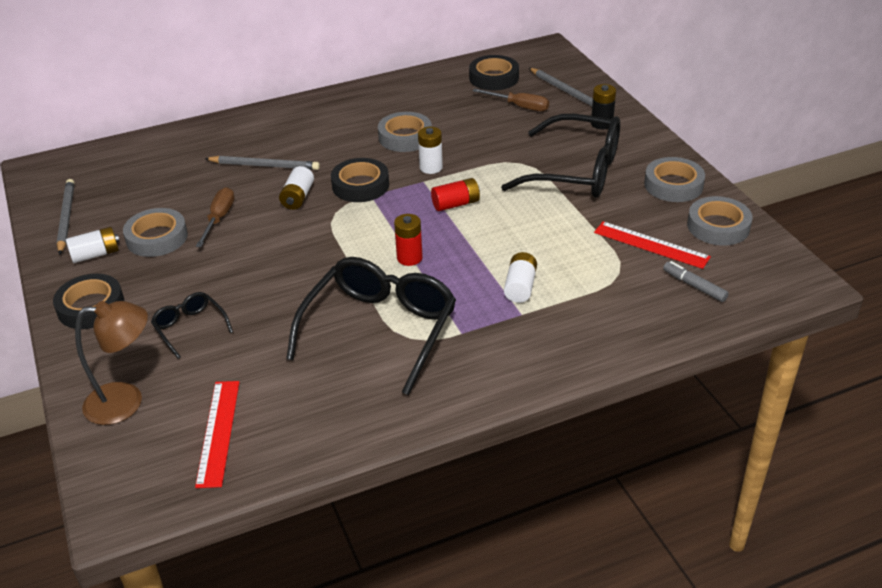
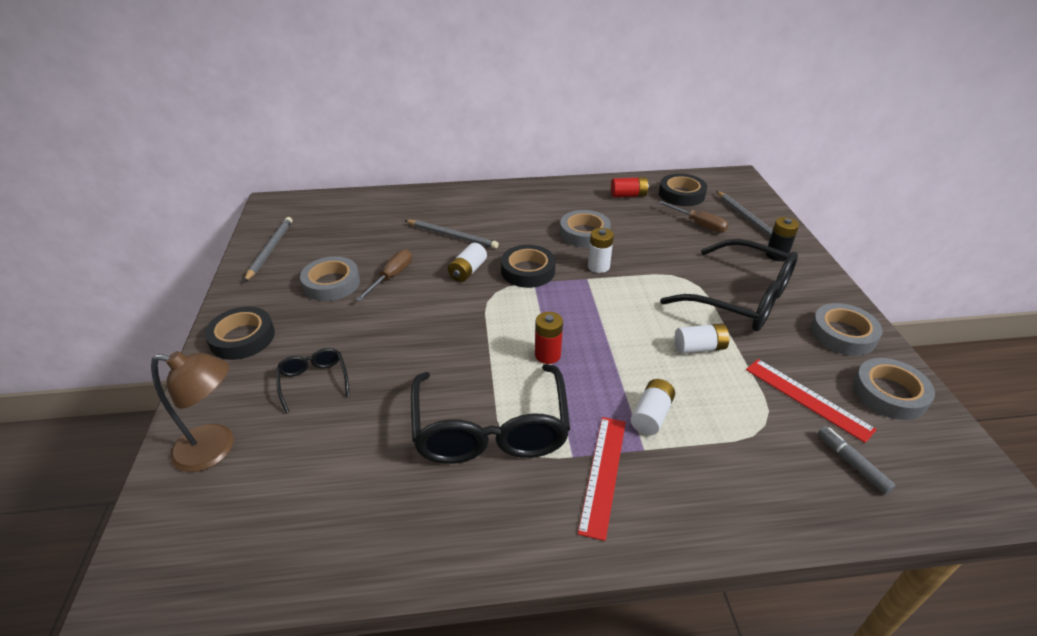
camera: 15 degrees right, 0 degrees up
white battery [66,227,119,263] -> white battery moved to [675,324,729,354]
red ruler [195,381,239,488] -> red ruler moved to [578,417,626,541]
black glasses [286,257,456,395] -> black glasses turned 135 degrees clockwise [411,364,570,464]
red battery [431,178,480,211] -> red battery moved to [611,177,649,198]

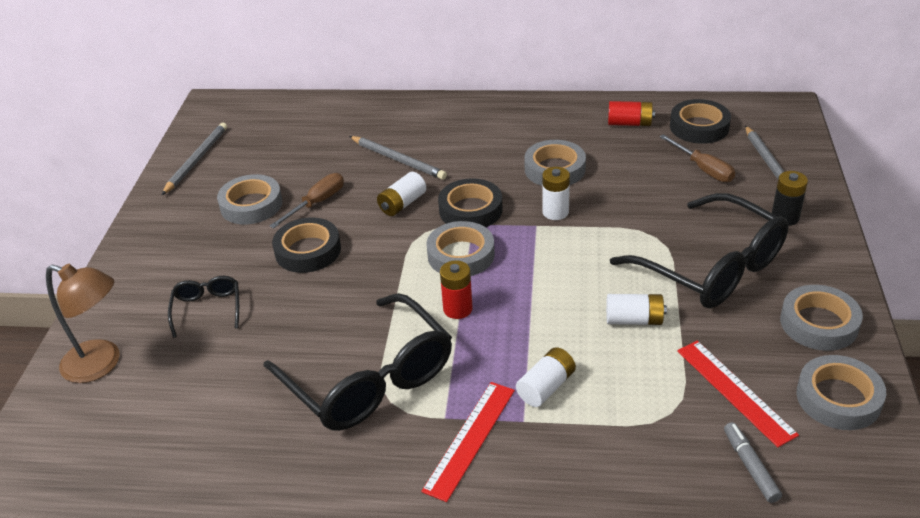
camera: 15 degrees right, 0 degrees up
black tape [205,307,275,360] -> black tape moved to [272,218,341,273]
black glasses [411,364,570,464] -> black glasses turned 45 degrees counterclockwise [264,293,452,431]
none -> grey tape [426,221,495,276]

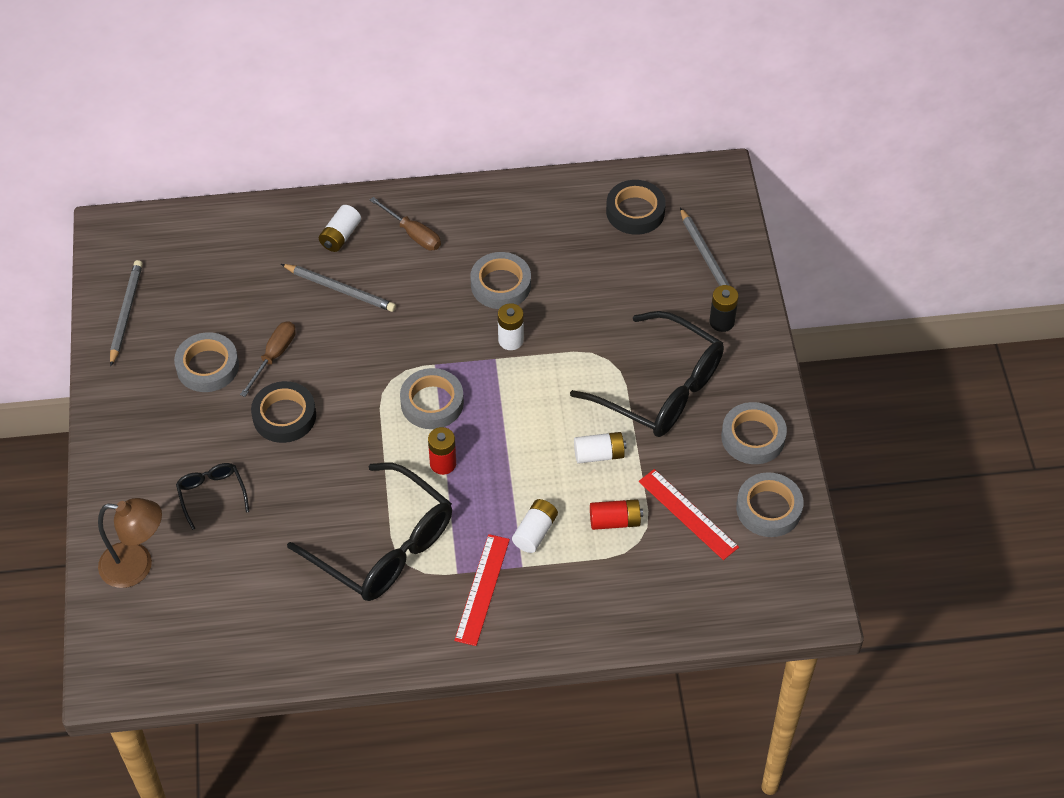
camera: 15 degrees left, 15 degrees up
white battery [377,172,426,216] -> white battery moved to [319,205,361,252]
black tape [438,178,503,227] -> none
red battery [608,101,655,126] -> red battery moved to [590,499,643,530]
brown screwdriver [659,134,735,182] -> brown screwdriver moved to [370,197,441,250]
grey marker [724,422,782,503] -> none

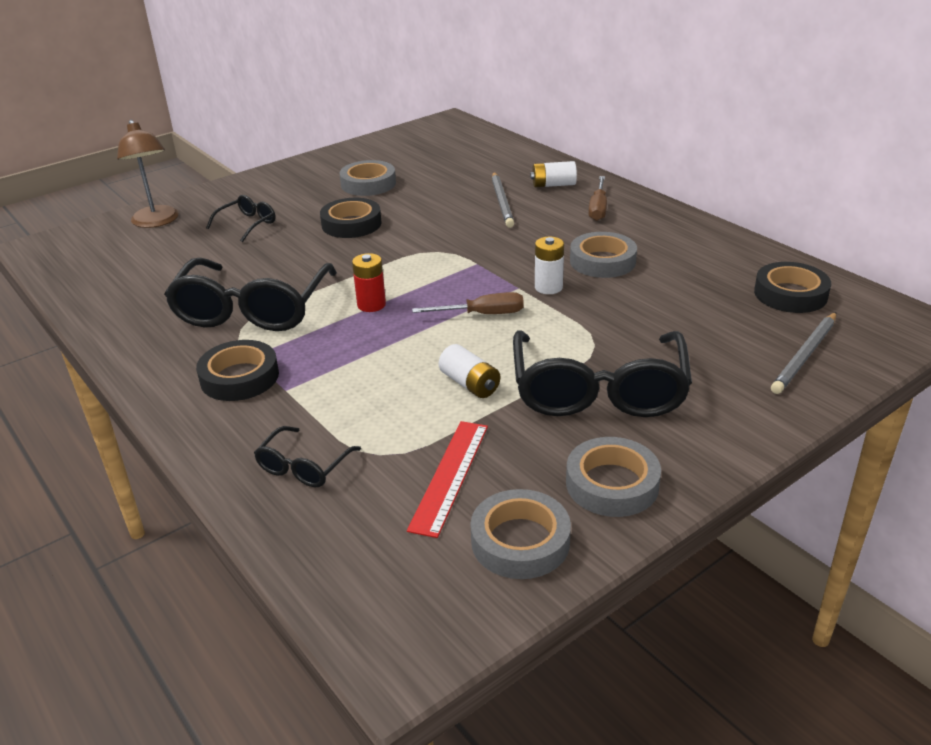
camera: 60 degrees right, 20 degrees down
grey pencil [110,260,143,367] -> none
brown screwdriver [240,321,296,397] -> brown screwdriver moved to [412,292,524,314]
grey tape [400,368,464,429] -> none
red ruler [454,534,510,646] -> black tape [196,340,279,401]
white battery [512,499,558,553] -> none
red battery [590,499,643,530] -> none
black battery [710,285,739,332] -> none
none -> black glasses [254,426,361,487]

